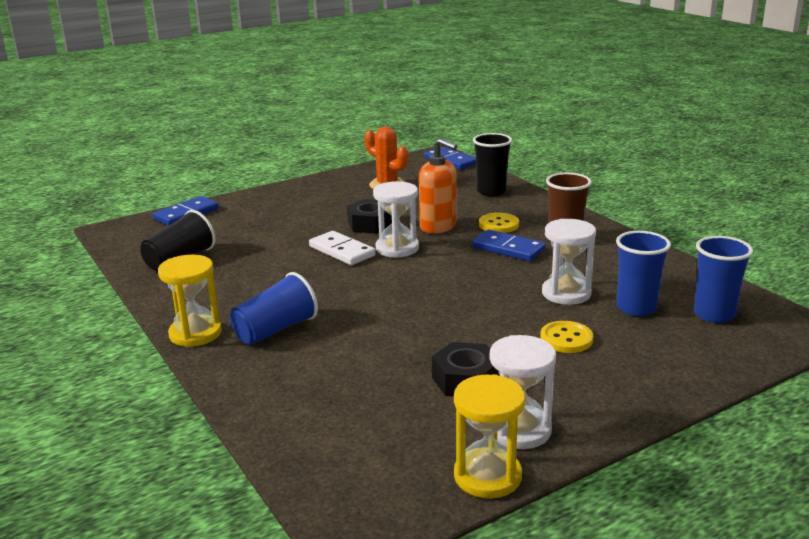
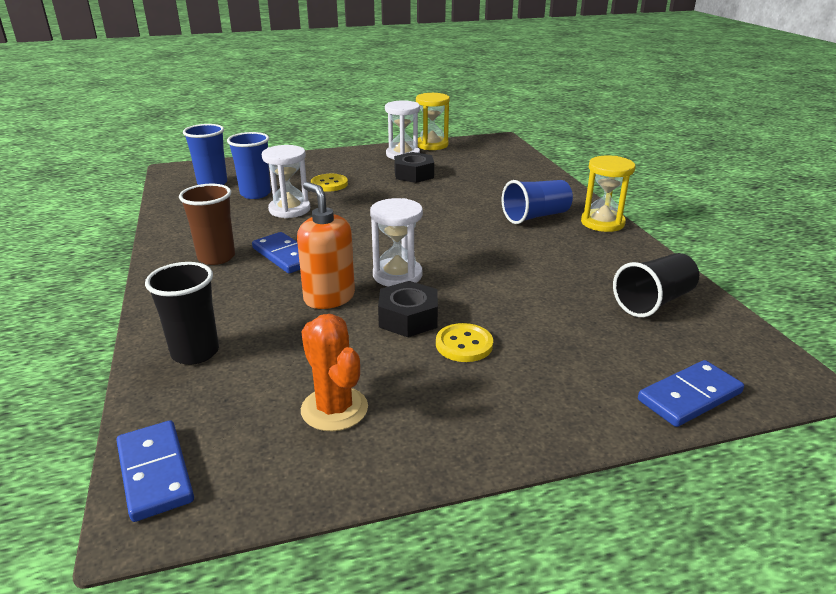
camera: 165 degrees left, 5 degrees up
white domino [309,231,376,265] -> none
yellow button [479,213,519,233] -> yellow button moved to [436,323,493,362]

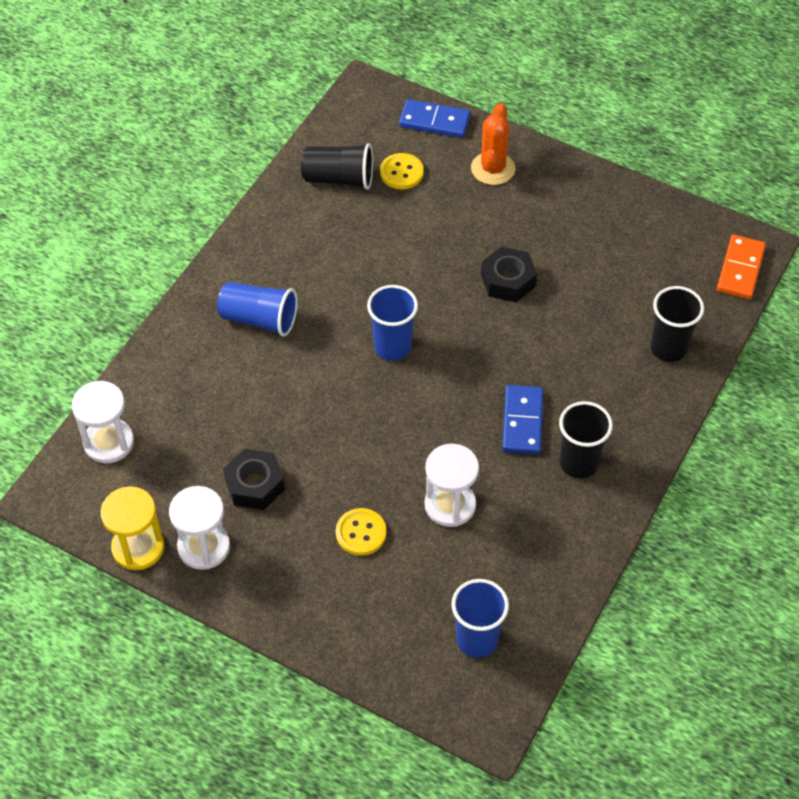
camera: 135 degrees left, 25 degrees up
blue domino [116,420,194,522] -> orange domino [717,235,766,299]
brown cup [179,184,235,265] -> black cup [559,401,613,479]
blue cup [227,132,271,199] -> blue cup moved to [367,285,418,361]
orange soap dispenser [297,182,355,309] -> none
orange cactus [301,314,368,431] -> orange cactus moved to [471,103,515,185]
white hourglass [370,198,423,287] -> white hourglass moved to [72,381,134,463]
yellow button [436,323,493,362] -> yellow button moved to [380,153,424,189]
yellow hourglass [581,156,635,232] -> none

